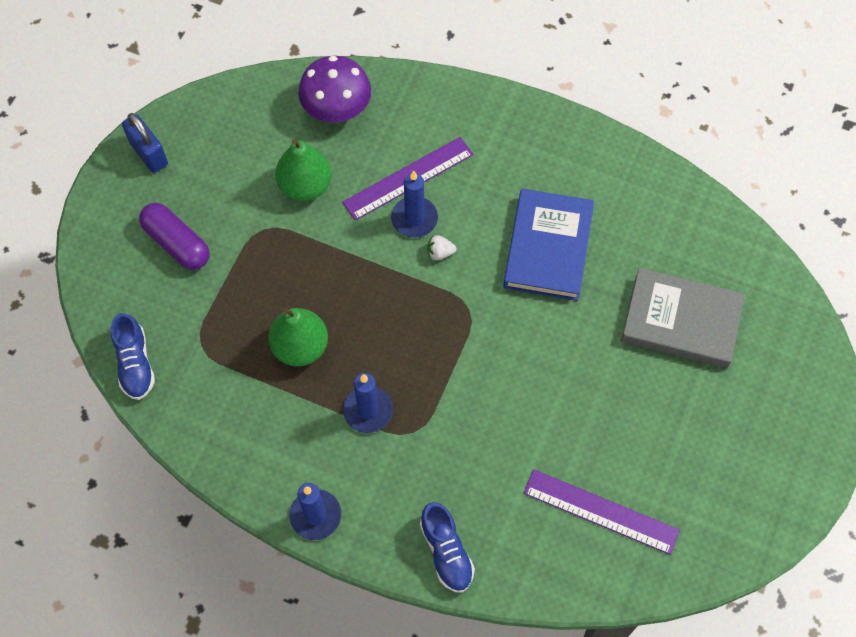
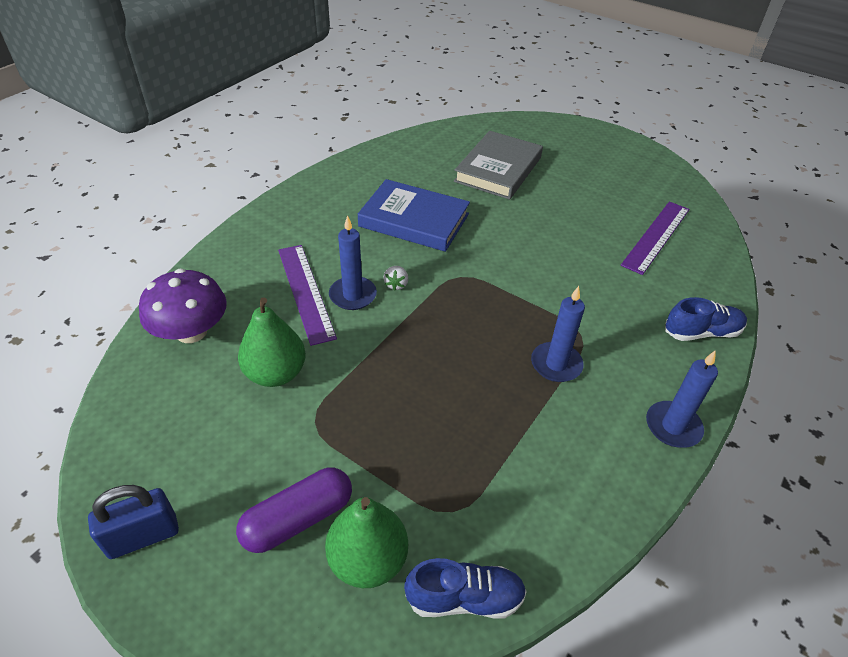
camera: 80 degrees left, 20 degrees down
green pear [269,308,328,366] -> green pear moved to [325,497,408,588]

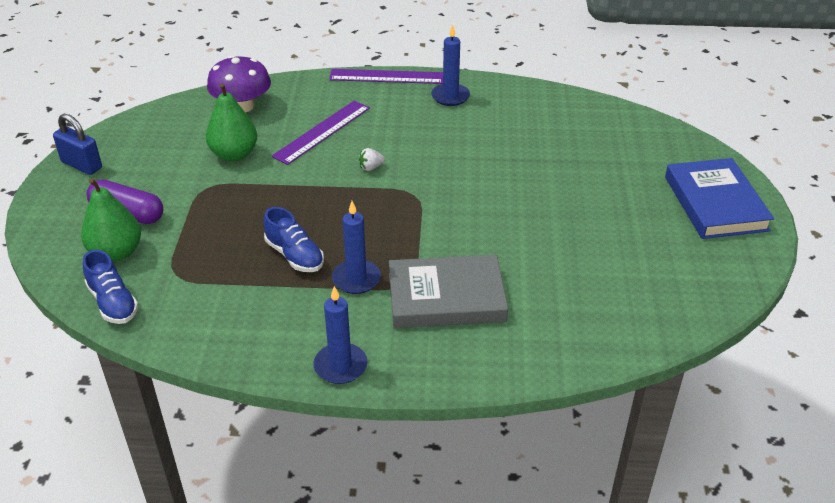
camera: 60 degrees right, 5 degrees down
blue candle [329,215,377,310] -> blue candle moved to [431,24,470,106]
blue book [358,179,470,252] -> blue book moved to [665,158,774,239]
grey book [454,131,543,200] -> grey book moved to [389,255,508,328]
purple ruler [621,201,689,275] -> purple ruler moved to [329,69,443,84]
blue shoe [665,297,747,341] -> blue shoe moved to [263,207,324,272]

